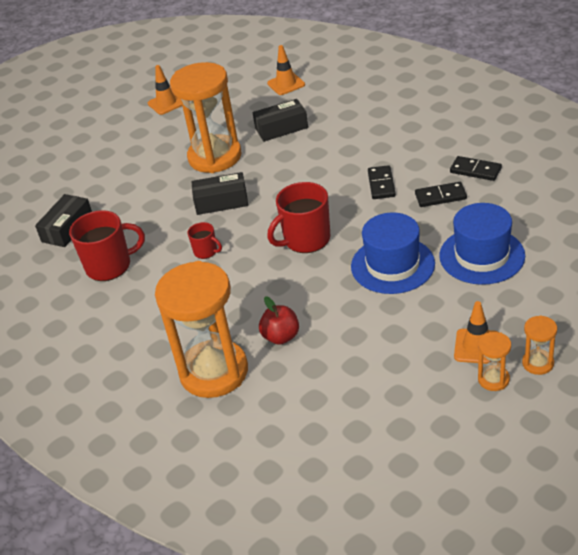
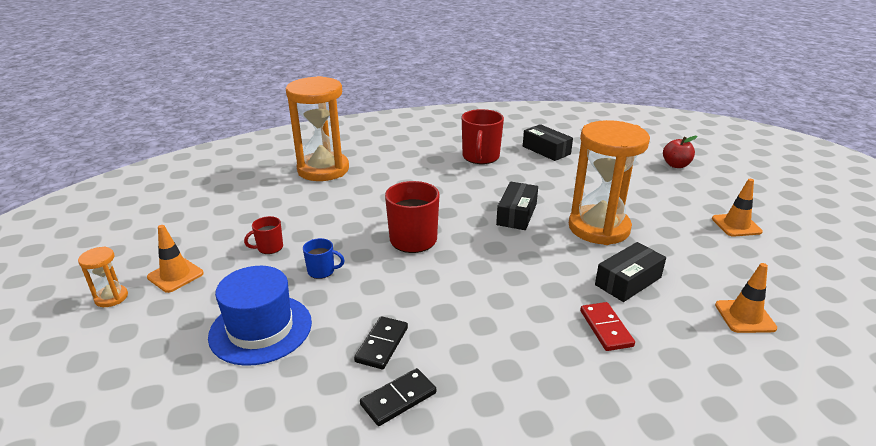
camera: 110 degrees right, 10 degrees down
red mug [187,222,222,259] -> red mug moved to [244,216,283,254]
black box [253,99,308,142] -> black box turned 45 degrees clockwise [595,242,666,302]
red apple [259,296,299,345] -> red apple moved to [663,136,697,168]
blue hat [351,213,435,294] -> blue mug [303,238,345,279]
black domino [368,165,396,199] -> none
orange hourglass [478,332,511,391] -> none
none -> red domino [580,302,635,351]

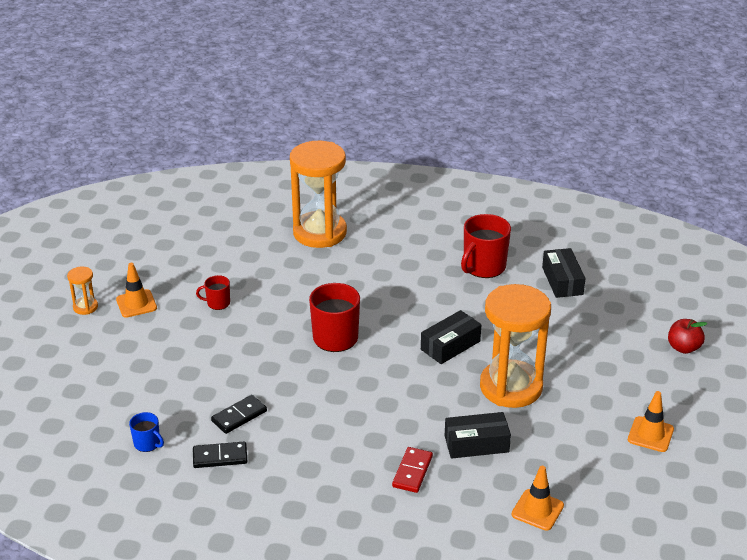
camera: 30 degrees right, 5 degrees up
blue hat [208,266,312,366] -> none
blue mug [303,238,345,279] -> blue mug moved to [129,412,164,452]

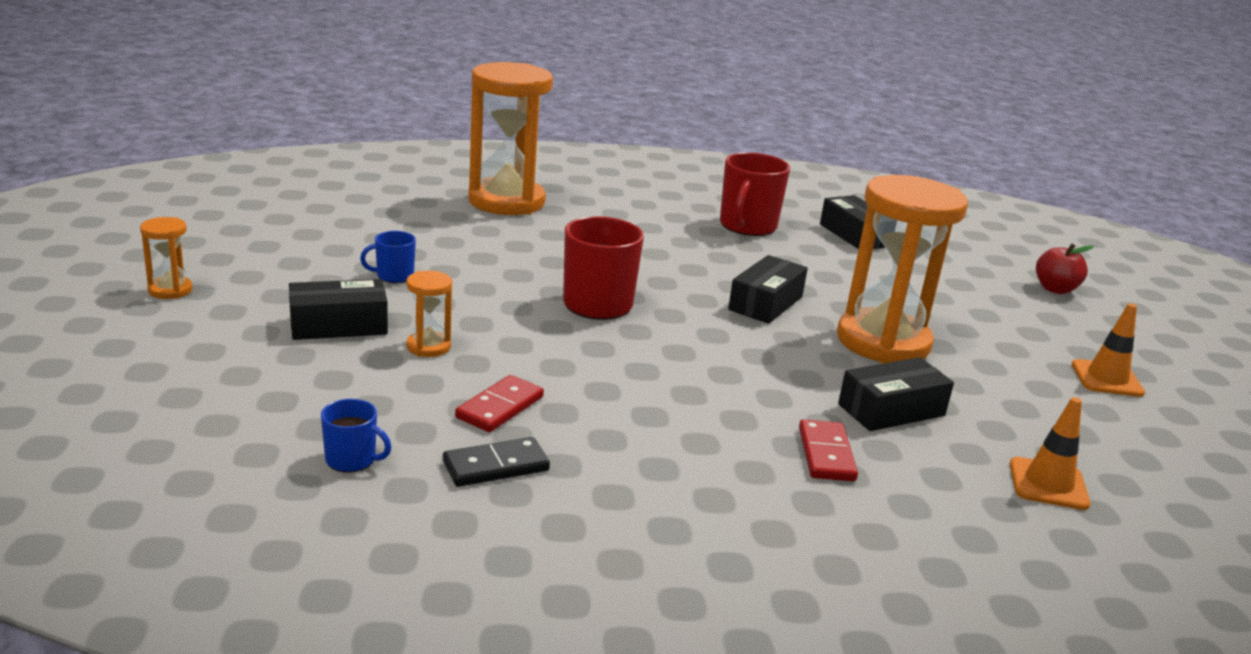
camera: 20 degrees left, 10 degrees down
orange traffic cone [116,263,157,318] -> none
red mug [196,275,230,310] -> blue mug [360,231,416,283]
black domino [211,395,267,434] -> red domino [455,375,544,432]
none -> black box [289,279,388,340]
none -> orange hourglass [406,271,452,357]

